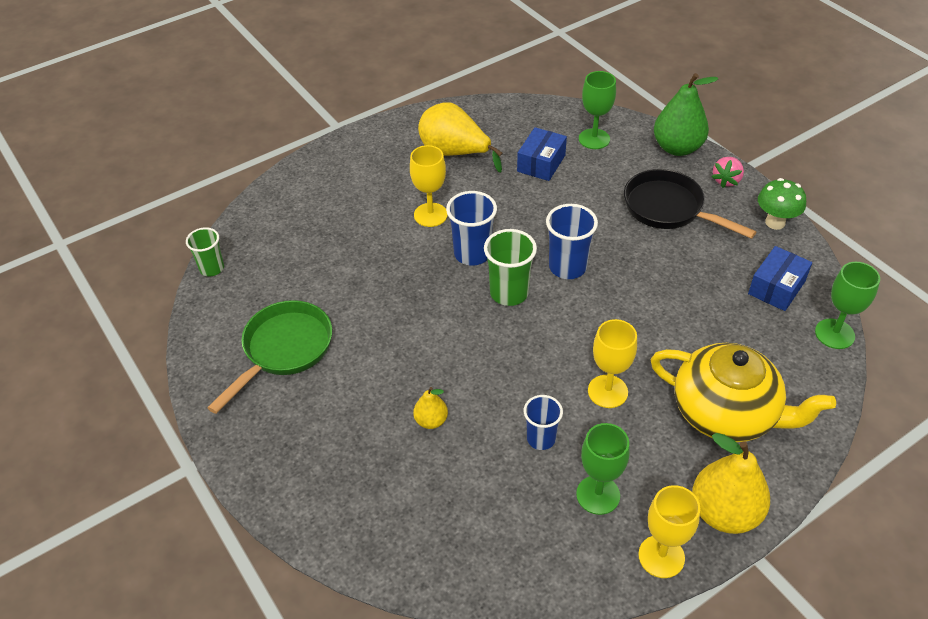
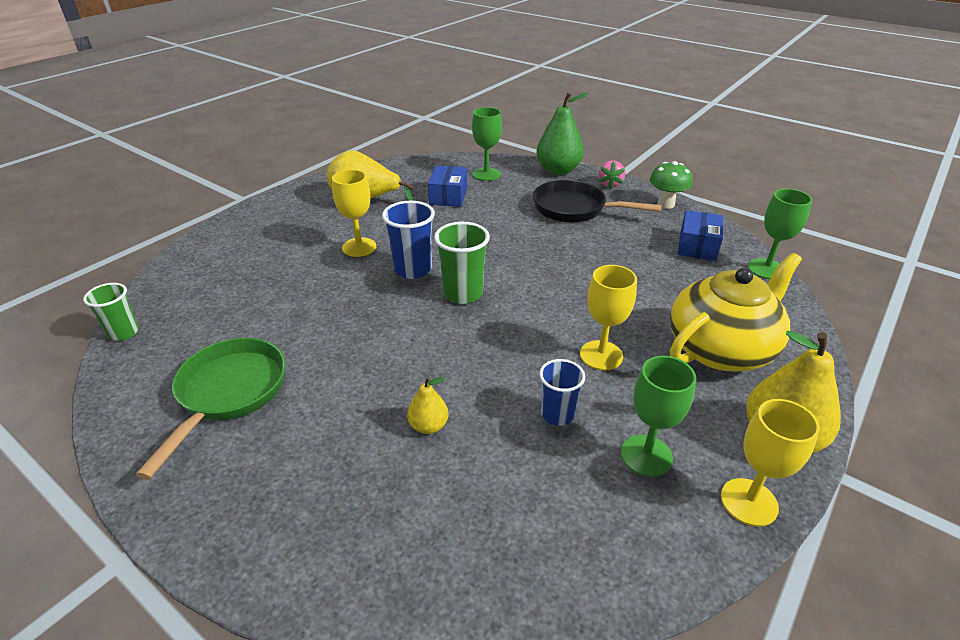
camera: 20 degrees left, 10 degrees down
blue cup [546,204,598,279] -> none
yellow teapot [651,343,836,442] -> yellow teapot turned 45 degrees counterclockwise [670,253,802,372]

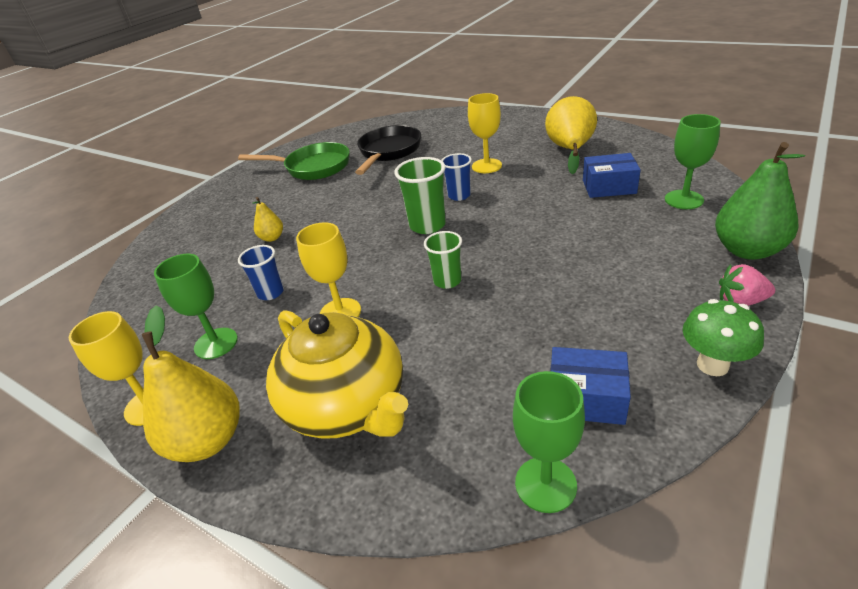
camera: 90 degrees right, 0 degrees up
green cup [83,283,139,341] -> green cup moved to [424,231,462,289]
blue cup [382,201,435,279] -> blue cup [441,153,472,201], size x0.66
black pan [533,180,662,223] -> black pan moved to [355,125,421,175]

